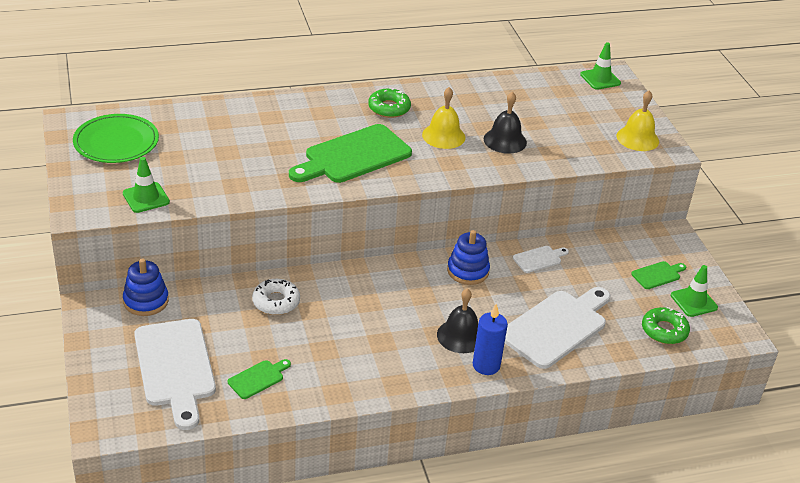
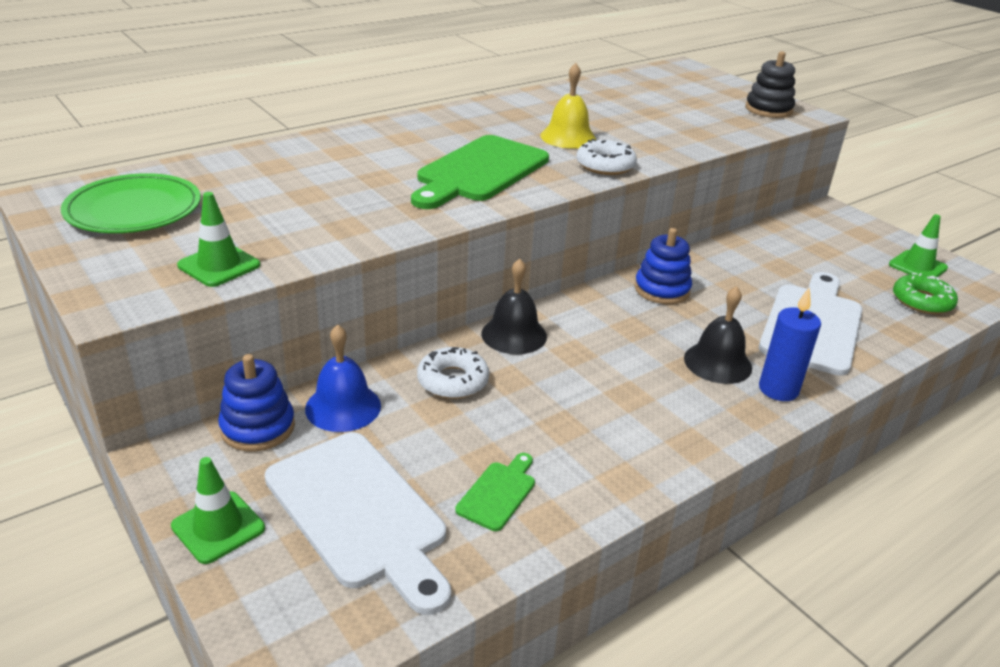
camera: 20 degrees left, 5 degrees down
green donut [368,88,411,118] -> none
black bell [484,92,527,154] -> black bell moved to [481,259,547,354]
white cutting board [513,246,569,273] -> none
green traffic cone [580,42,621,90] -> green traffic cone moved to [171,457,265,564]
yellow bell [617,90,659,151] -> black stacking toy [745,51,795,118]
green cutting board [631,261,686,289] -> none
none -> blue bell [305,324,381,432]
none -> white donut [576,139,637,175]

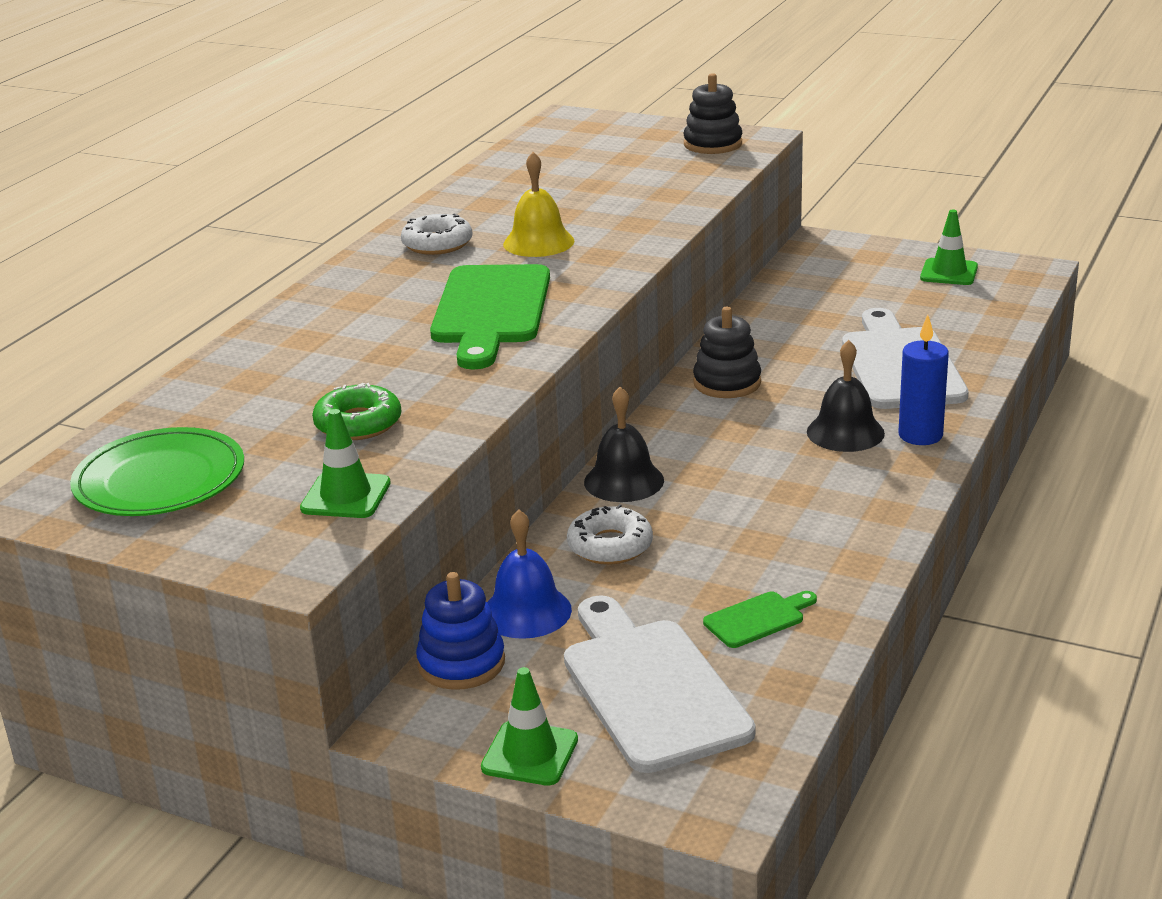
camera: 25 degrees left, 5 degrees down
white cutting board [264,432,451,615] -> white cutting board turned 135 degrees counterclockwise [564,595,756,773]
green cutting board [455,453,535,531] -> green cutting board turned 60 degrees clockwise [703,591,817,648]
white donut [576,139,637,175] -> white donut moved to [401,213,472,255]
blue stacking toy [634,228,692,304] -> black stacking toy [693,307,761,398]
green donut [893,273,958,314] -> green donut moved to [312,383,401,440]

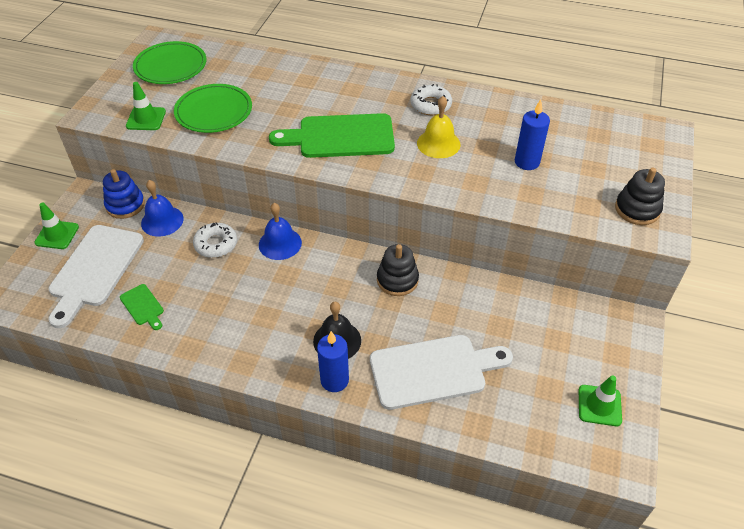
camera: 80 degrees right, 20 degrees up
green donut [312,383,401,440] -> green plate [174,84,252,133]
white cutting board [564,595,756,773] -> white cutting board turned 135 degrees clockwise [49,225,144,328]
black bell [584,386,664,502] -> blue bell [259,203,302,260]
none -> blue candle [515,99,550,170]

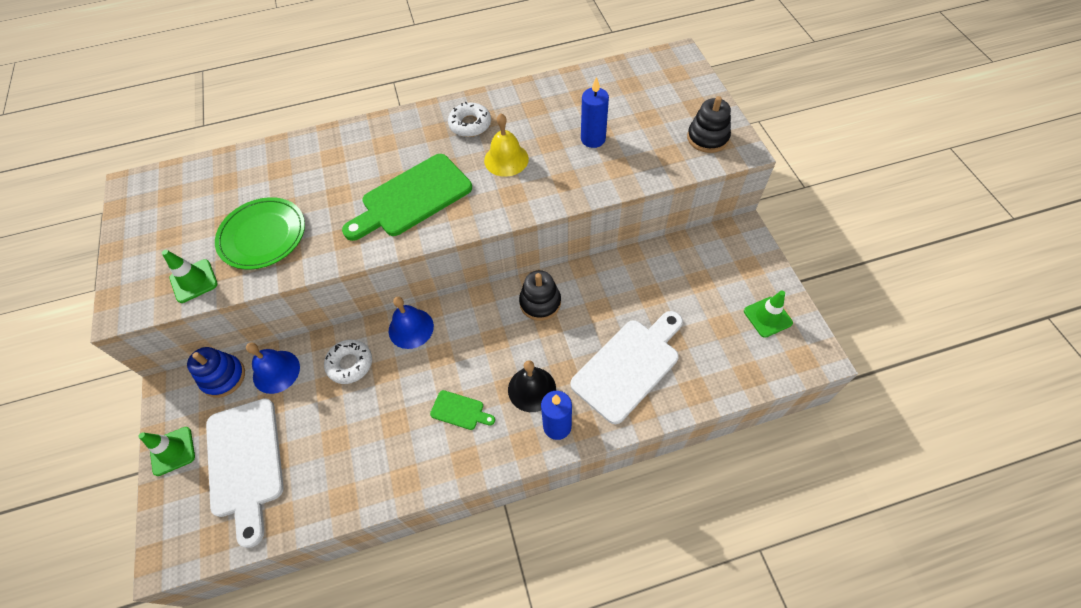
camera: 30 degrees left, 10 degrees up
green cutting board [120,284,164,330] -> green cutting board moved to [430,390,495,430]
green plate [133,41,207,84] -> none

